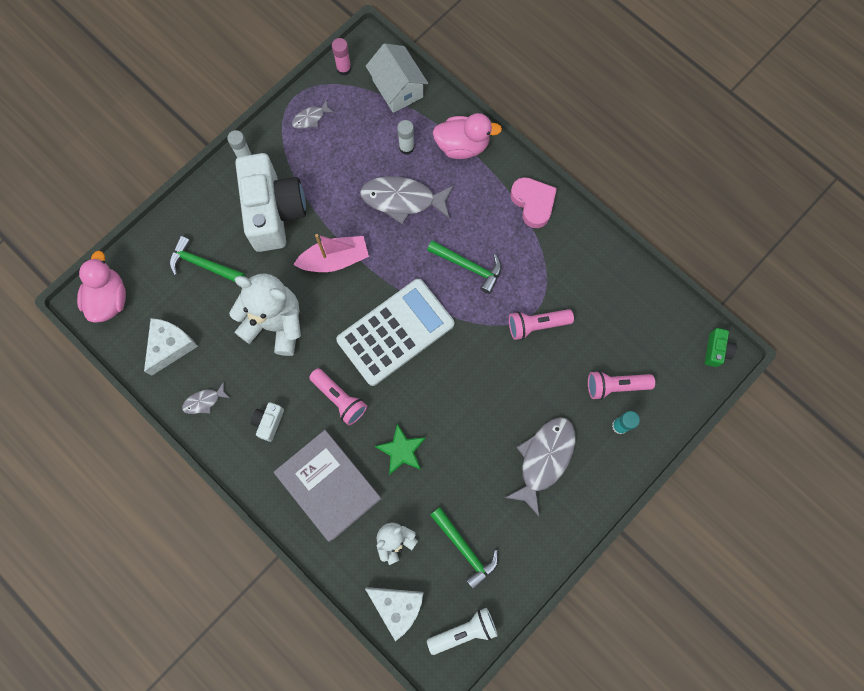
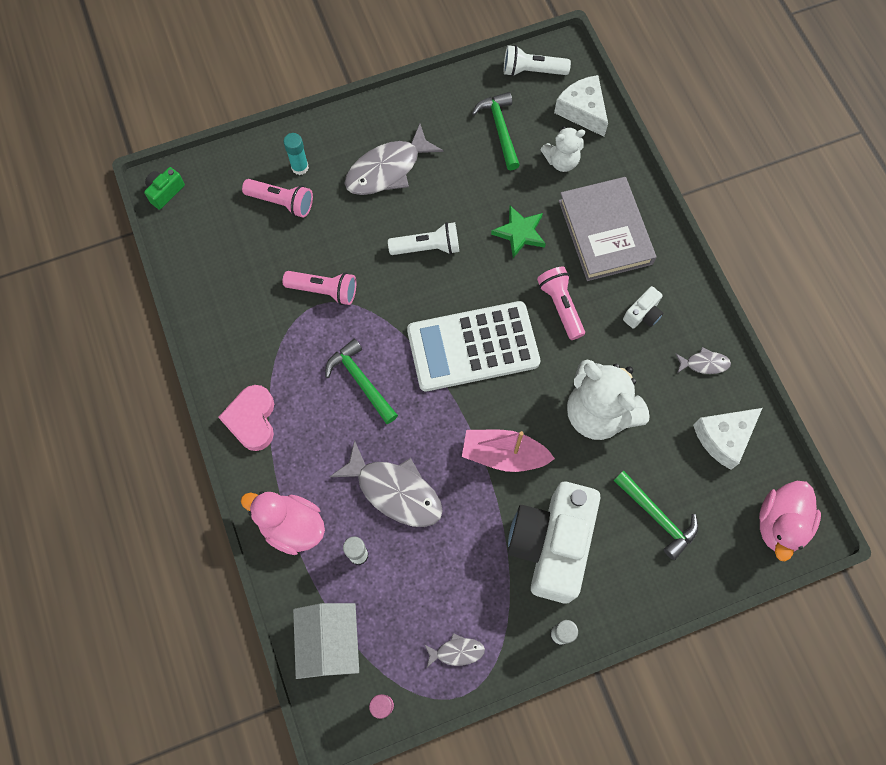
camera: 155 degrees left, 5 degrees down
none -> white flashlight [388,222,459,255]

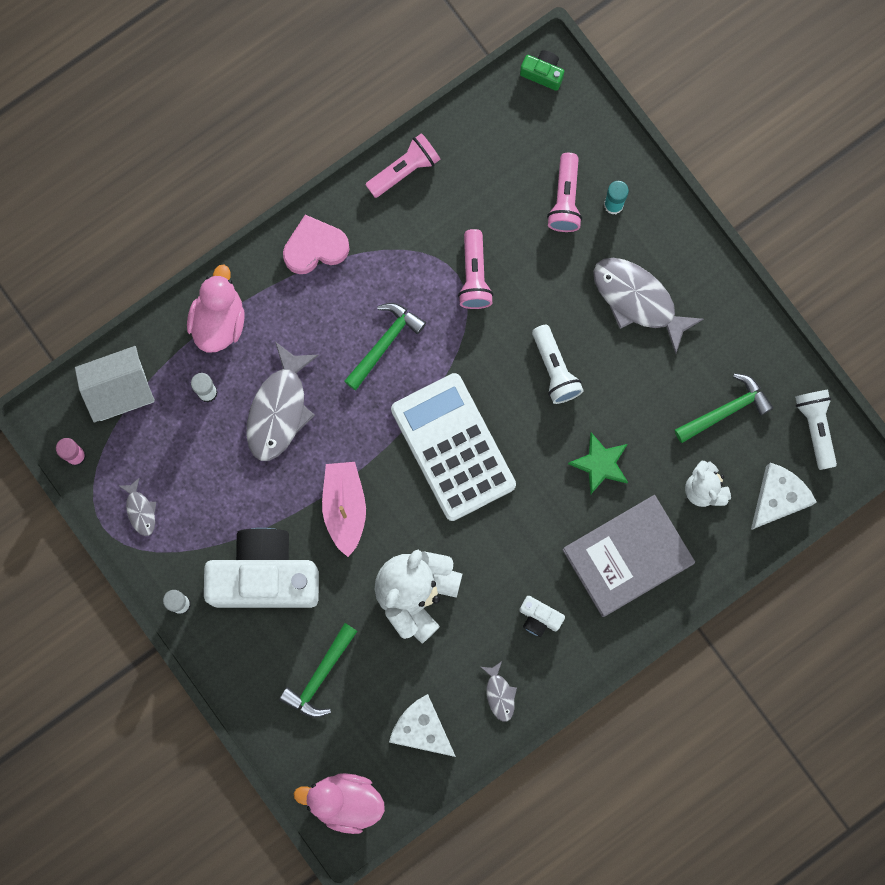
camera: 75 degrees right, 10 degrees up
pink flashlight [537,266,585,340] -> pink flashlight moved to [366,133,441,198]

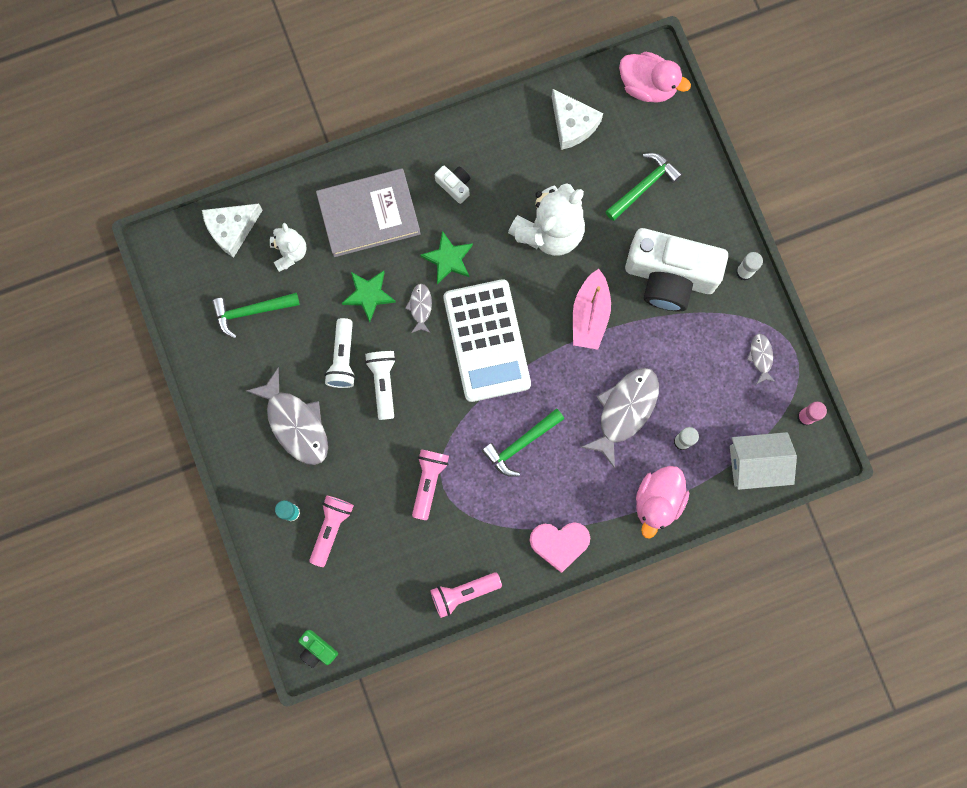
camera: 165 degrees left, 0 degrees up
grey fish [481,661,517,722] -> grey fish moved to [405,284,432,333]
white flashlight [795,390,837,470] -> white flashlight moved to [324,318,356,388]
none -> green star [420,231,473,284]

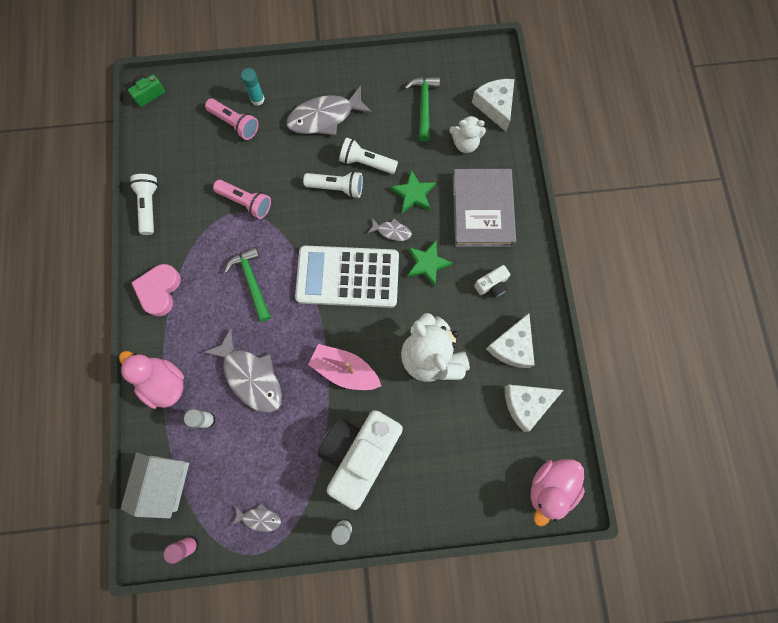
camera: 105 degrees right, 5 degrees down
pink flashlight [430,572,502,618] -> white flashlight [130,174,158,235]
green hammer [605,153,682,221] -> none
none -> white cheese [486,313,535,368]

